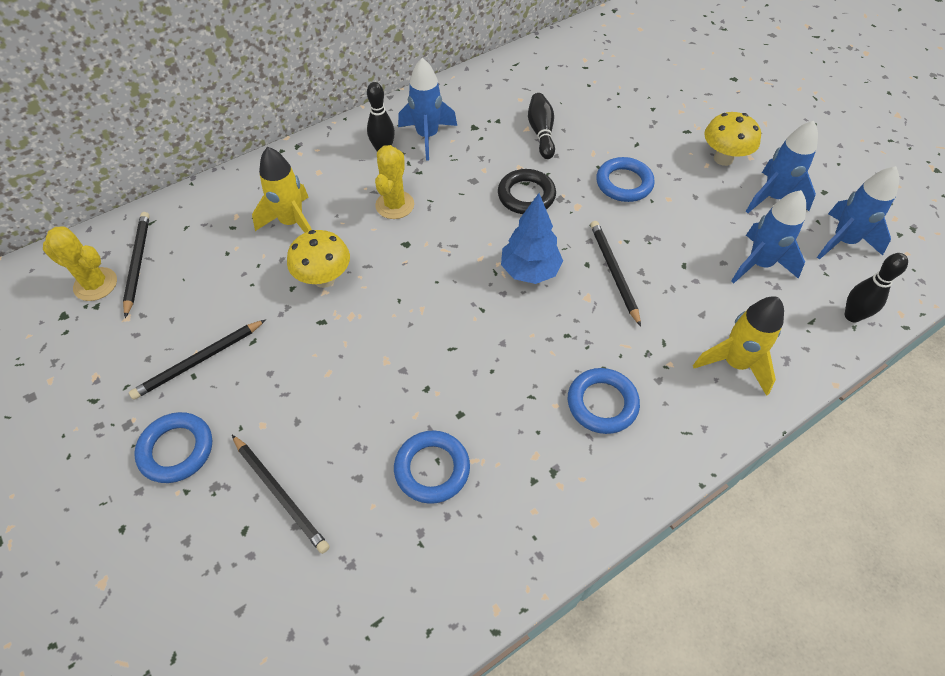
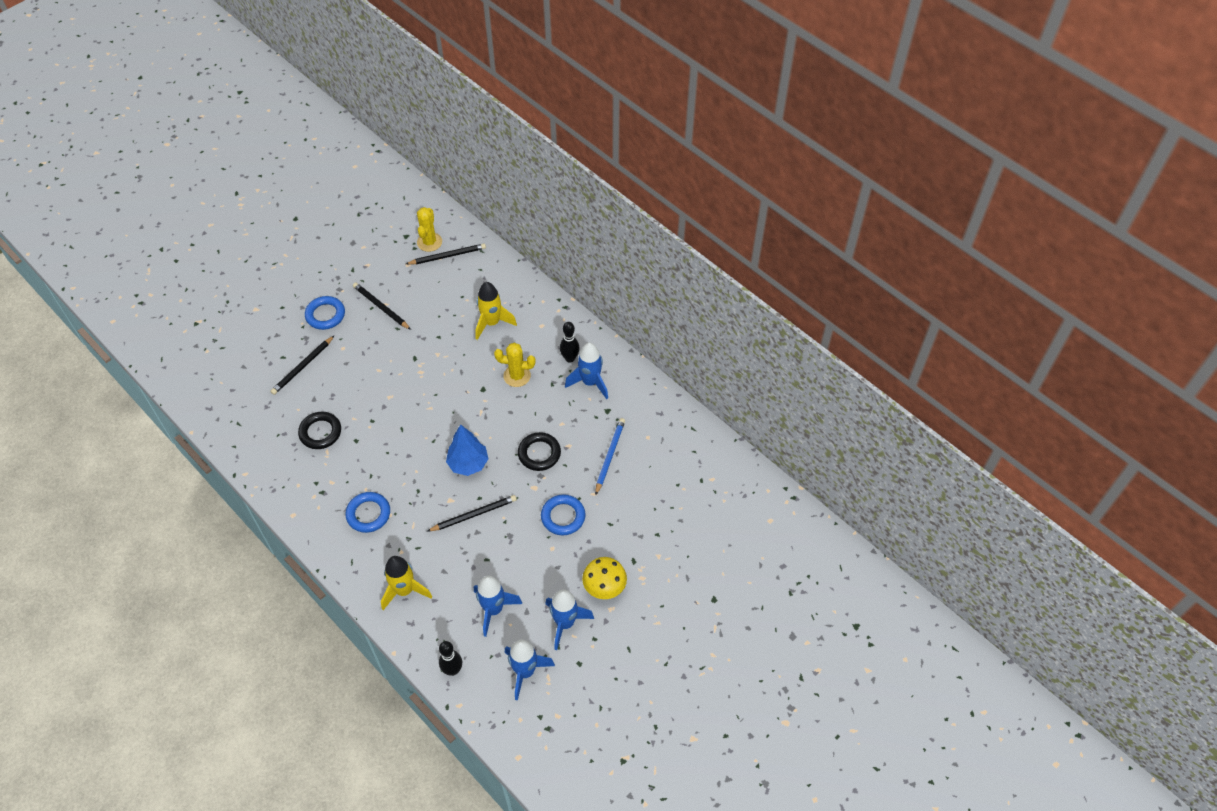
camera: 80 degrees right, 0 degrees up
yellow mushroom [287,230,350,288] -> none
blue ring [394,431,470,504] -> black ring [298,412,341,449]
black bowling pin [528,93,555,159] -> blue pencil [595,418,625,495]

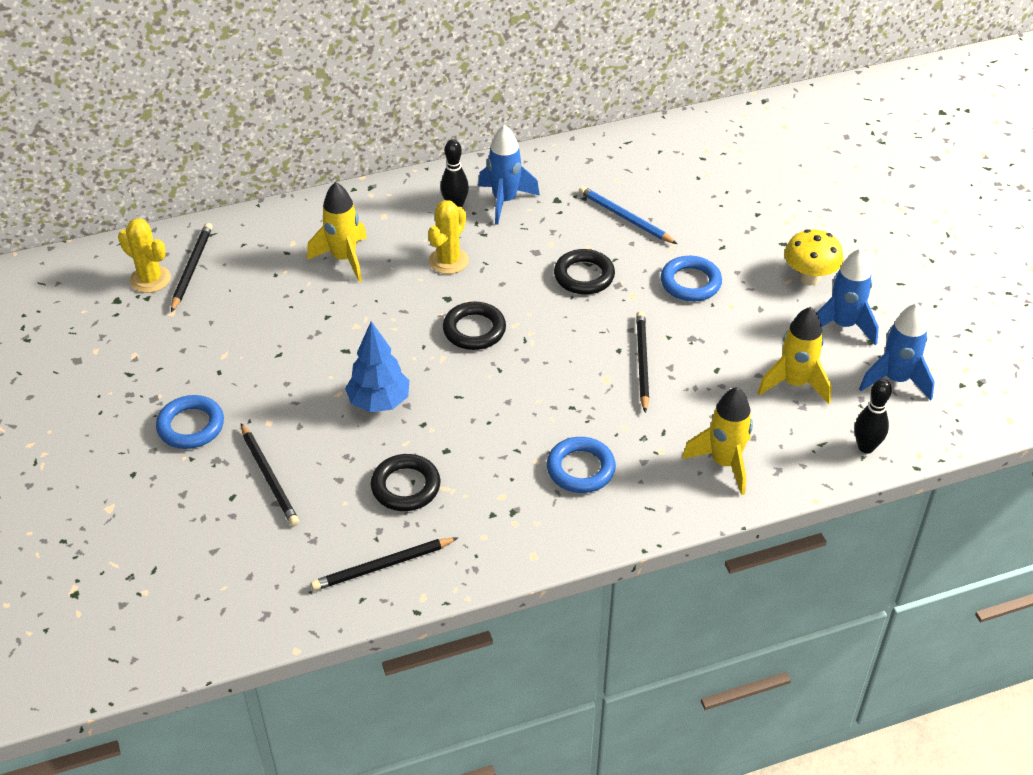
camera: 65 degrees left, 10 degrees down
black pencil [353,283,411,330] -> black pencil moved to [311,538,458,591]
blue tree [446,425,488,476] -> blue tree moved to [345,321,409,412]
blue rocket [474,576,522,637] -> yellow rocket [758,307,832,404]
none -> black ring [443,302,506,350]

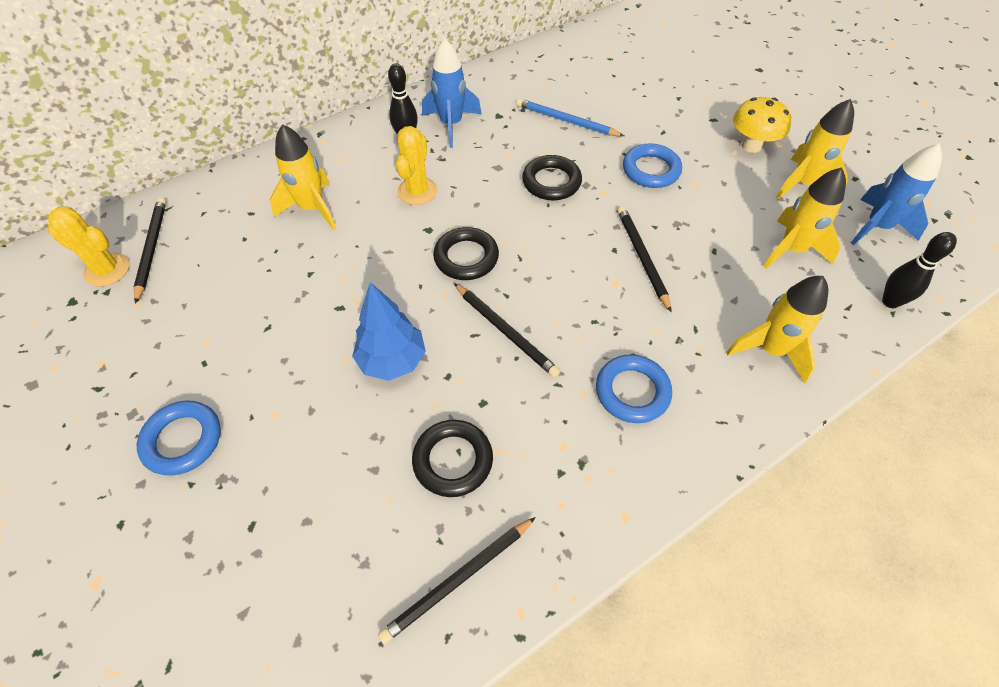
camera: 15 degrees left, 10 degrees up
black pencil [241,423,299,526] -> black pencil moved to [454,283,560,377]
blue rocket [817,248,879,345] -> yellow rocket [776,99,854,199]

